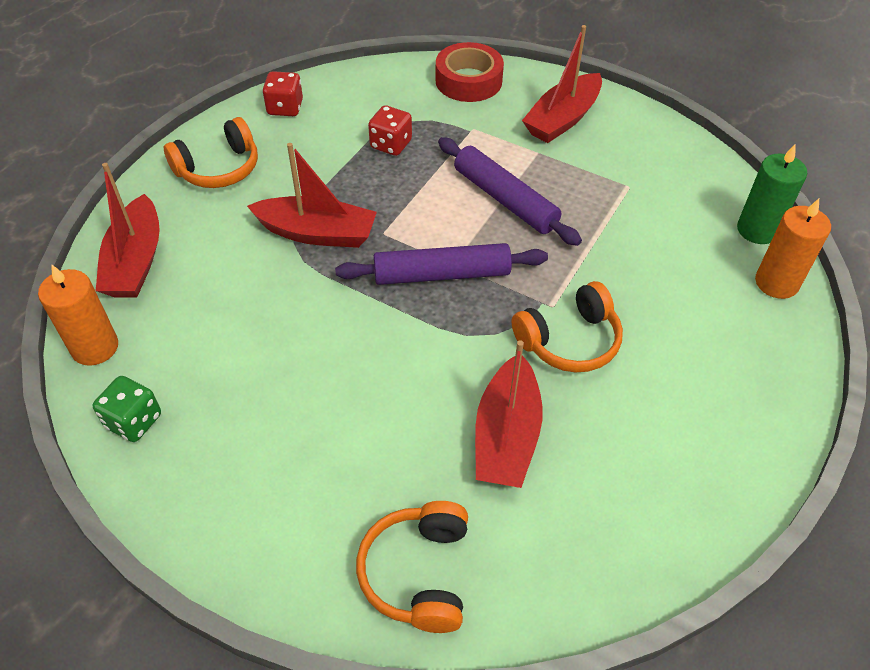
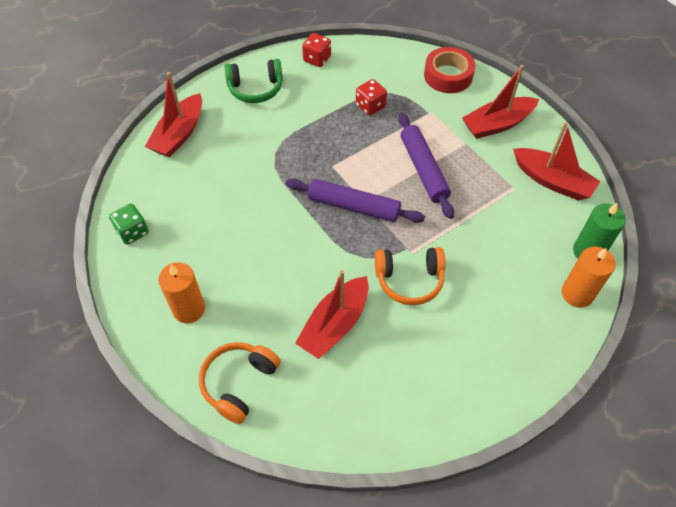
camera: 25 degrees right, 5 degrees up
orange candle [38,265,118,366] -> orange candle moved to [158,262,205,323]
orange headphones [164,117,258,188] -> green headphones [225,59,283,103]
red boat [247,143,377,248] -> red boat moved to [513,122,600,201]

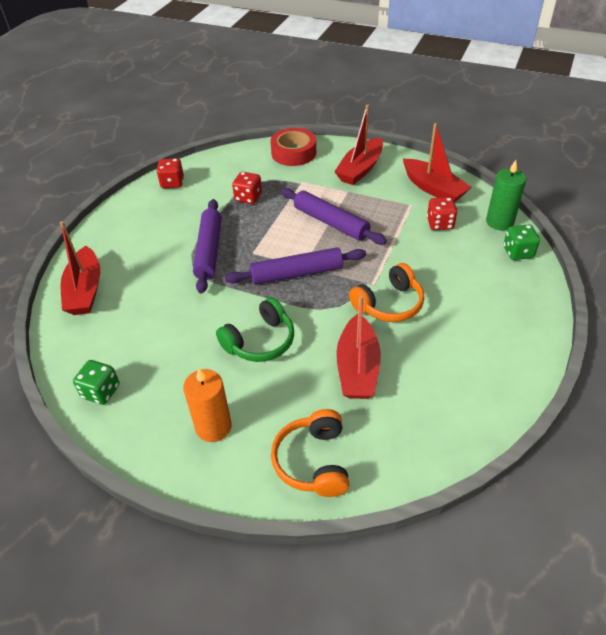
camera: 30 degrees left, 10 degrees down
green headphones [225,59,283,103] -> green headphones moved to [216,297,294,362]
red boat [513,122,600,201] -> red boat turned 45 degrees clockwise [403,123,472,202]
orange candle [562,247,616,308] -> green dice [504,225,540,260]
none -> purple rolling pin [193,199,221,294]
none -> red dice [427,197,457,230]

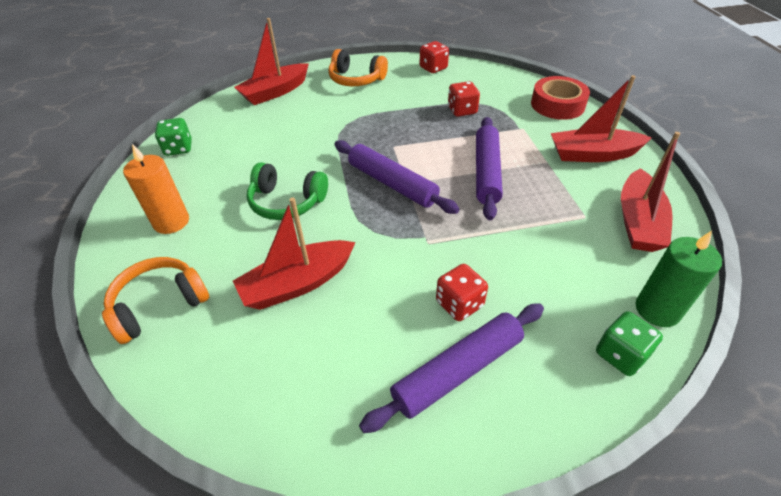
camera: 55 degrees right, 0 degrees up
purple rolling pin [193,199,221,294] -> purple rolling pin moved to [359,303,544,433]
orange headphones [349,263,424,322] -> orange headphones moved to [328,49,388,86]
red dice [427,197,457,230] -> red dice moved to [436,264,488,321]

